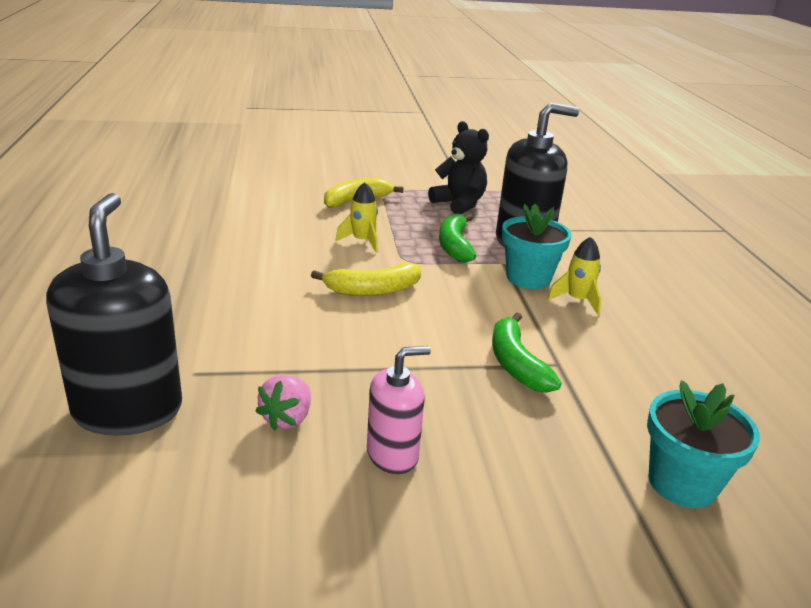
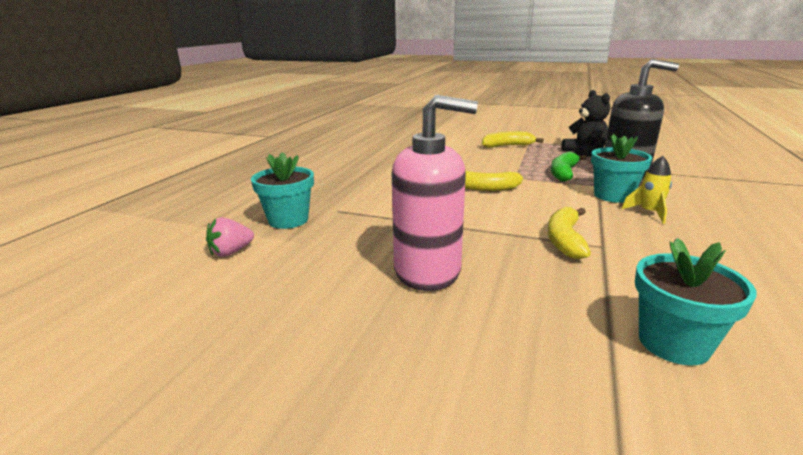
camera: 30 degrees right, 5 degrees down
black soap dispenser [46,193,182,436] -> turquoise flower pot [251,152,314,229]
pink strawberry [255,375,311,431] -> pink strawberry moved to [206,217,254,257]
yellow rocket [335,182,378,253] -> none
pink soap dispenser [367,346,431,474] -> pink soap dispenser [392,95,478,291], size x1.78
green banana [492,313,562,393] -> yellow banana [548,207,591,259]

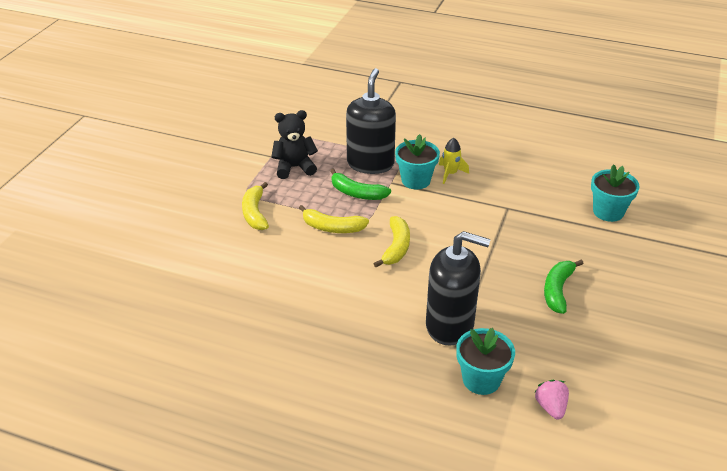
camera: 90 degrees left, 15 degrees up
pink strawberry [206,217,254,257] -> pink strawberry turned 150 degrees counterclockwise [534,380,569,419]
pink soap dispenser [392,95,478,291] -> green banana [544,260,583,314]
yellow banana [548,207,591,259] -> yellow banana moved to [299,205,369,233]
none -> black soap dispenser [426,231,491,346]

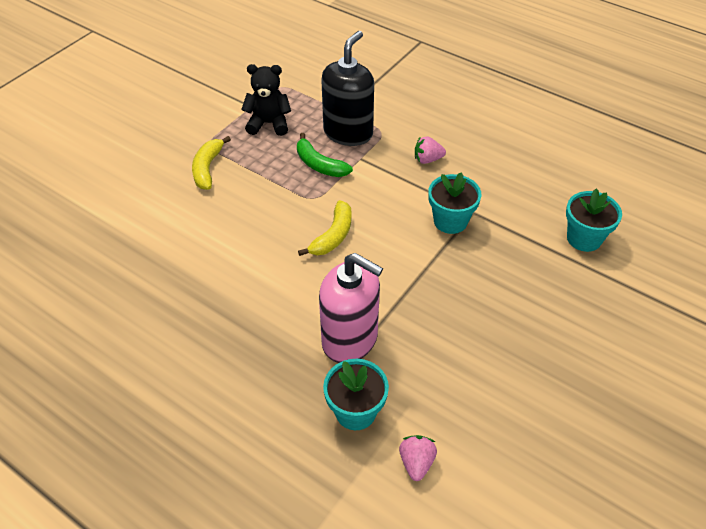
camera: 15 degrees right, 10 degrees up
yellow banana [299,205,369,233] -> none
turquoise flower pot [395,134,440,189] -> turquoise flower pot moved to [428,172,481,234]
black soap dispenser [426,231,491,346] -> pink soap dispenser [319,253,383,363]
yellow rocket [439,138,469,184] -> pink strawberry [415,136,446,164]
green banana [544,260,583,314] -> none

